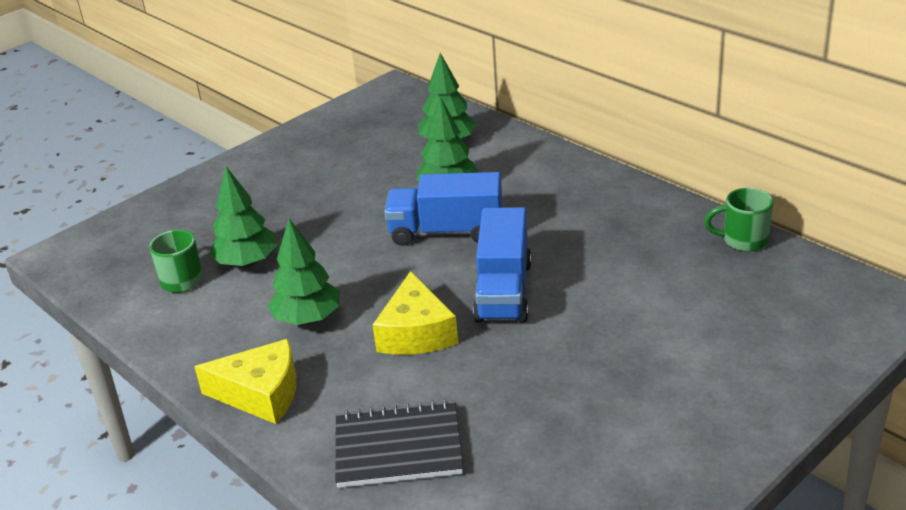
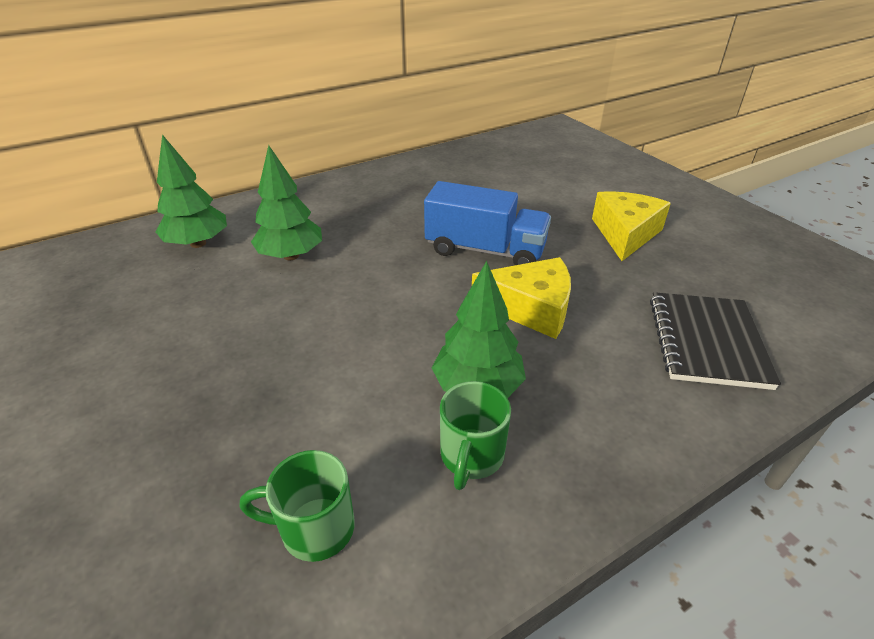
camera: 80 degrees left, 5 degrees up
yellow cheese [194,339,297,424] -> yellow cheese moved to [592,191,671,261]
green tree [209,166,278,267] -> none
blue truck [384,172,503,246] -> none
green mug [704,188,773,252] -> green mug moved to [440,381,511,490]

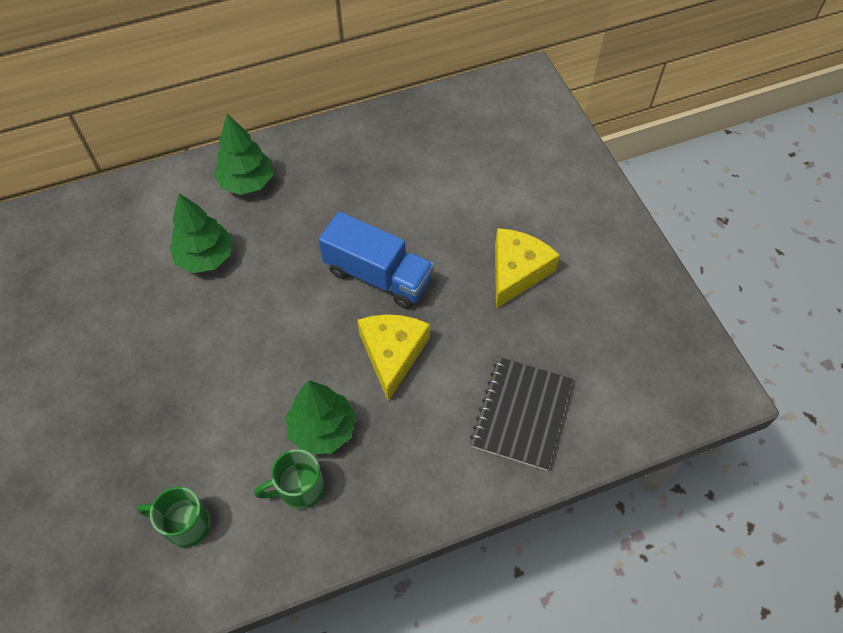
camera: 10 degrees right, 20 degrees up
green tree [156,134,227,248] -> green tree moved to [214,114,273,195]
green mug [440,381,511,490] -> green mug turned 45 degrees clockwise [254,449,324,510]
yellow cheese [472,257,571,339] -> yellow cheese turned 105 degrees counterclockwise [357,314,430,401]

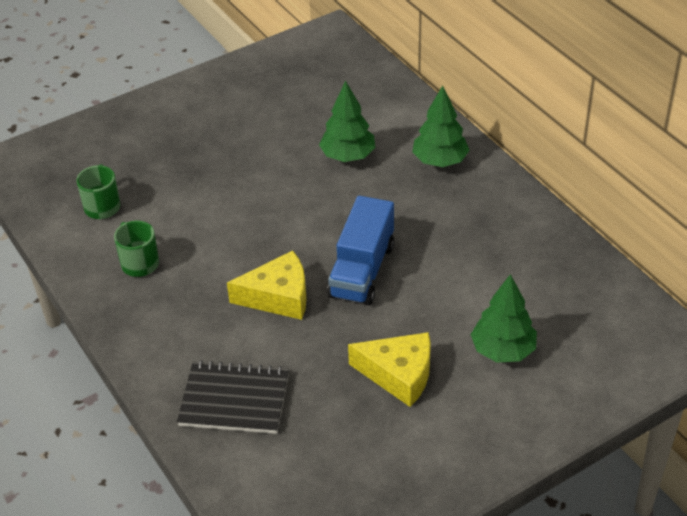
camera: 80 degrees right, 15 degrees down
green tree [286,380,356,454] -> green tree moved to [471,274,537,362]

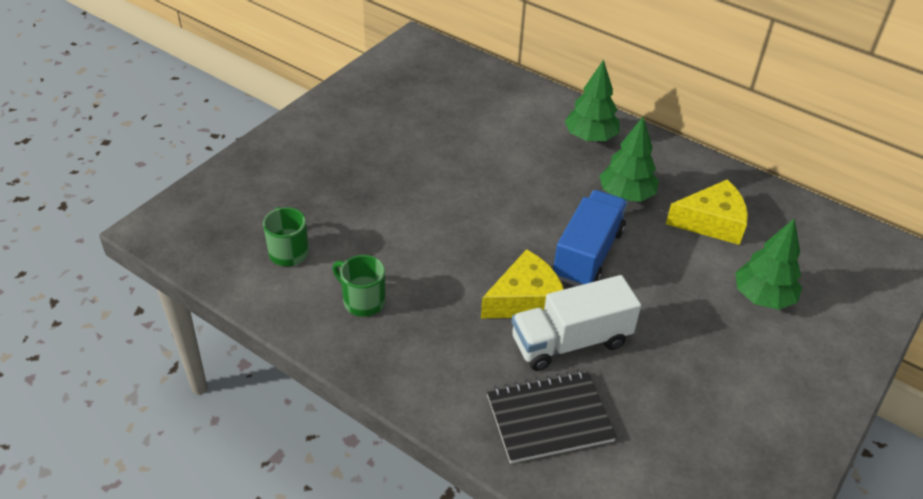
camera: 25 degrees left, 0 degrees up
green tree [319,81,375,162] -> green tree moved to [599,117,659,202]
blue truck [327,196,394,305] -> blue truck turned 150 degrees counterclockwise [553,190,628,286]
yellow cheese [348,332,431,407] -> yellow cheese moved to [666,179,748,245]
none -> white truck [512,275,641,371]

